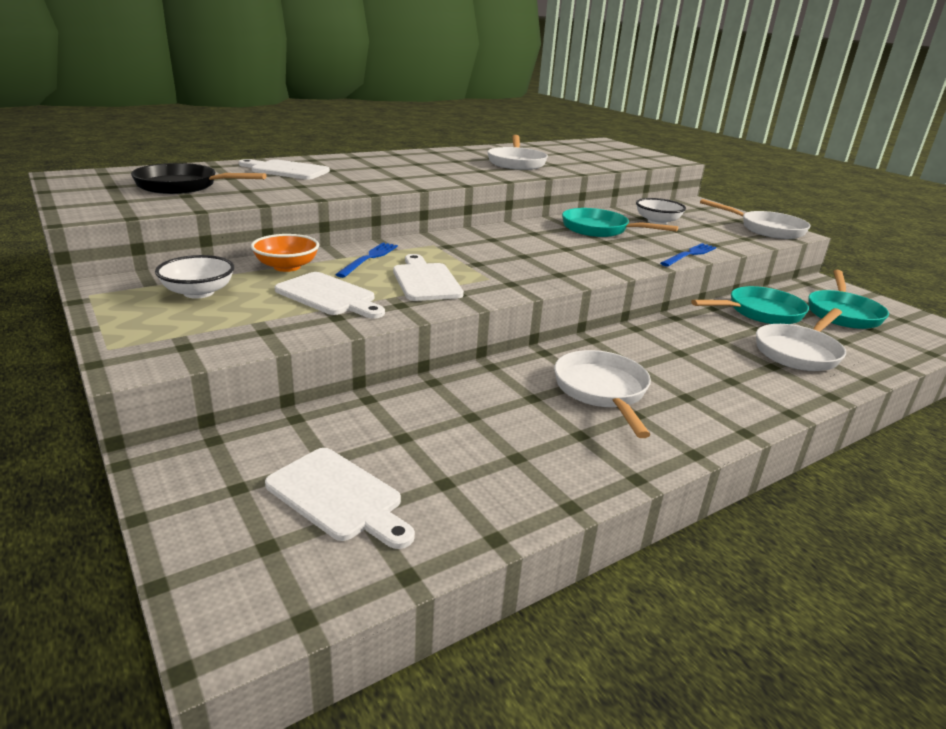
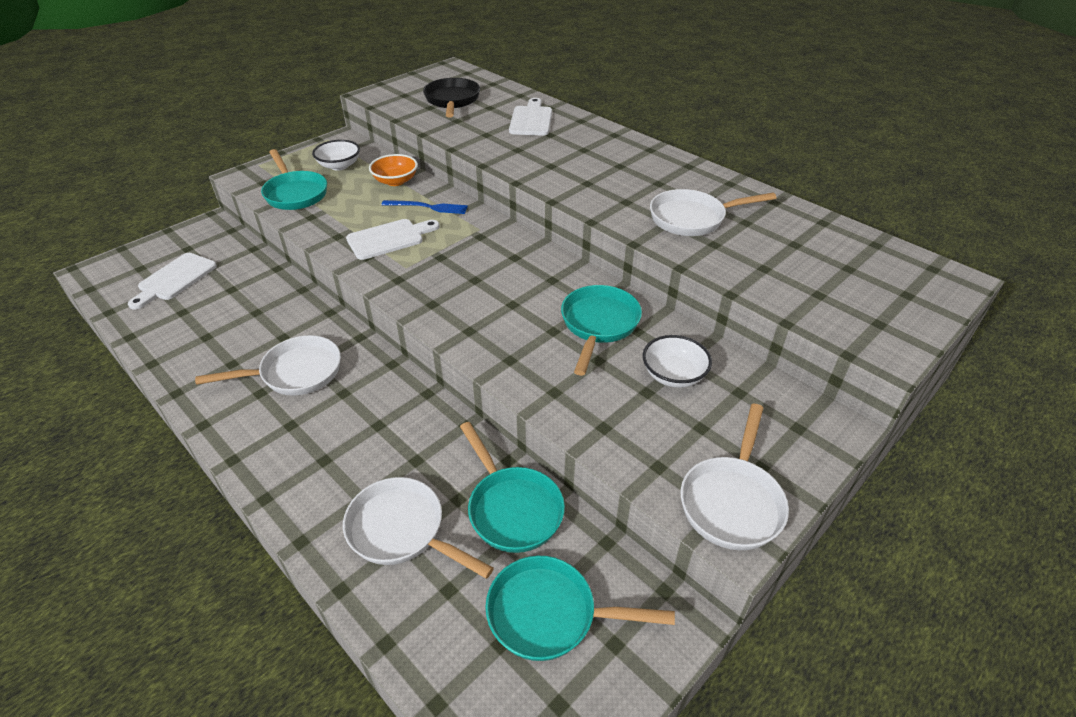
camera: 80 degrees right, 15 degrees up
white cutting board [275,272,385,319] -> none
blue fork [660,243,716,267] -> none
none -> turquoise pan [261,149,327,210]

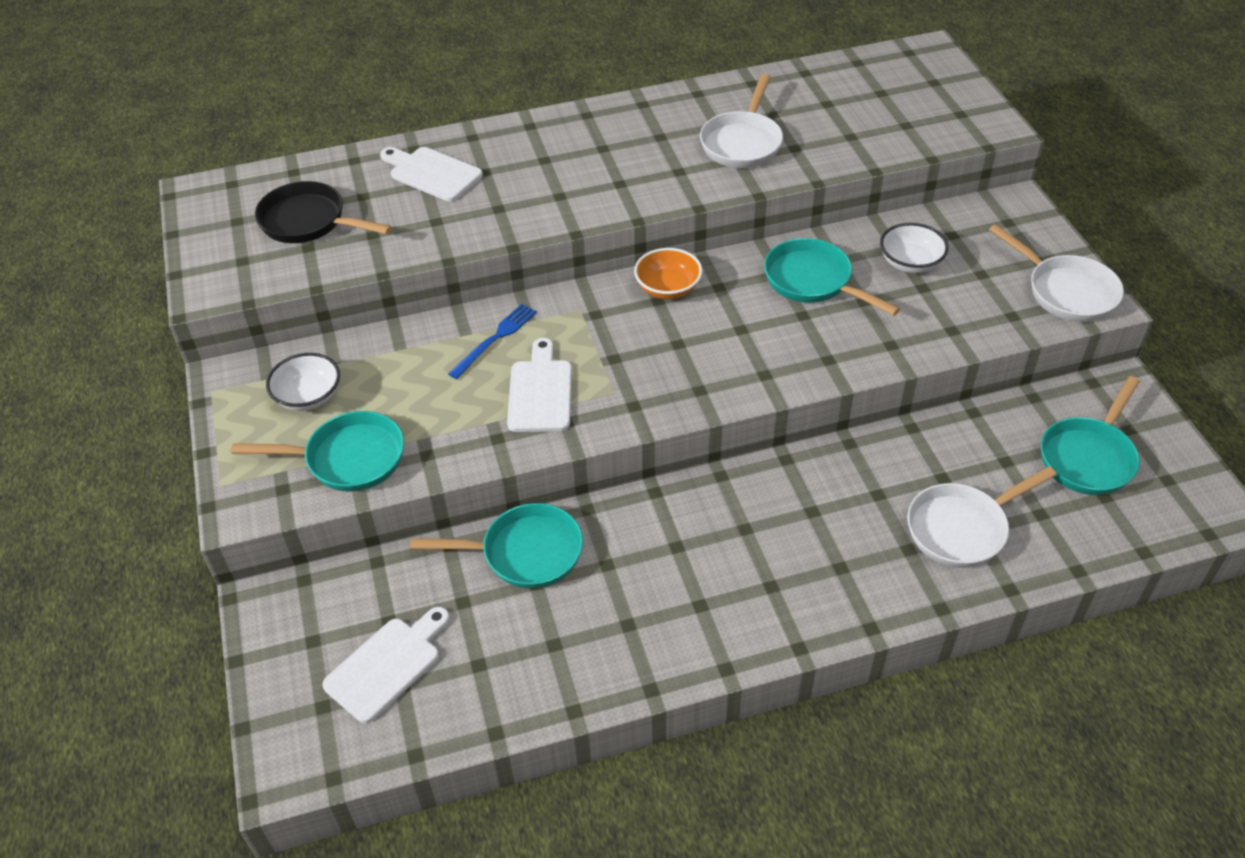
camera: 60 degrees left, 5 degrees up
white cutting board [128,253,217,310] -> white cutting board turned 105 degrees counterclockwise [322,607,450,723]
white pan [195,335,341,396] -> none
orange bowl [369,154,418,186] -> orange bowl moved to [634,248,703,299]
turquoise pan [460,422,565,553] -> turquoise pan moved to [410,503,583,589]

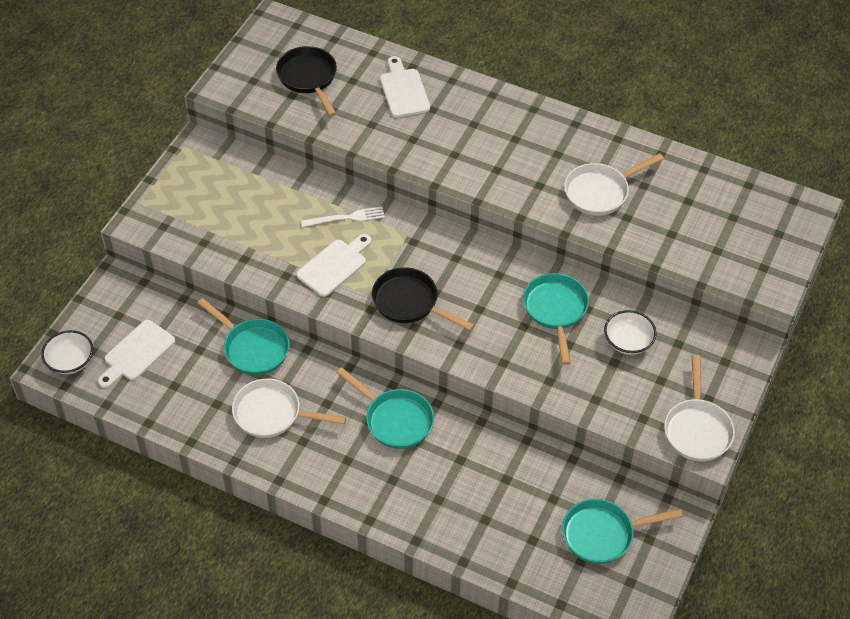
camera: 40 degrees right, 5 degrees up
turquoise pan [231,411,404,492] -> turquoise pan moved to [336,367,434,449]
white bowl [266,353,340,411] -> white bowl moved to [41,330,93,374]
white cutting board [322,607,450,723] -> white cutting board turned 135 degrees clockwise [98,320,175,388]
blue fork [448,304,537,379] -> white fork [301,207,385,227]
orange bowl [634,248,703,299] -> none
white pan [907,466,1057,568] -> white pan moved to [232,378,346,438]
none -> black pan [372,267,475,331]

